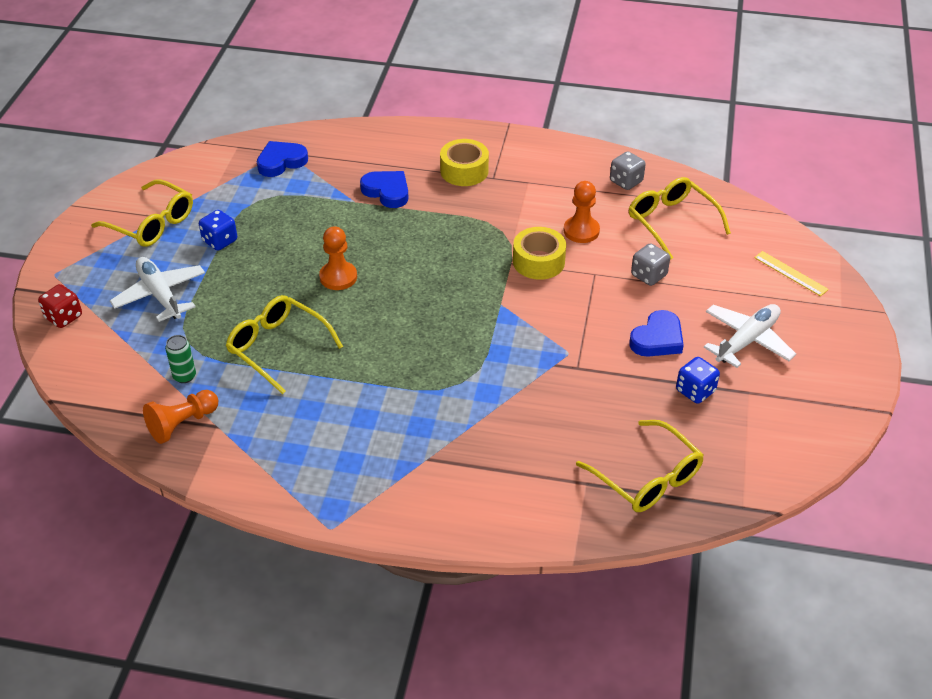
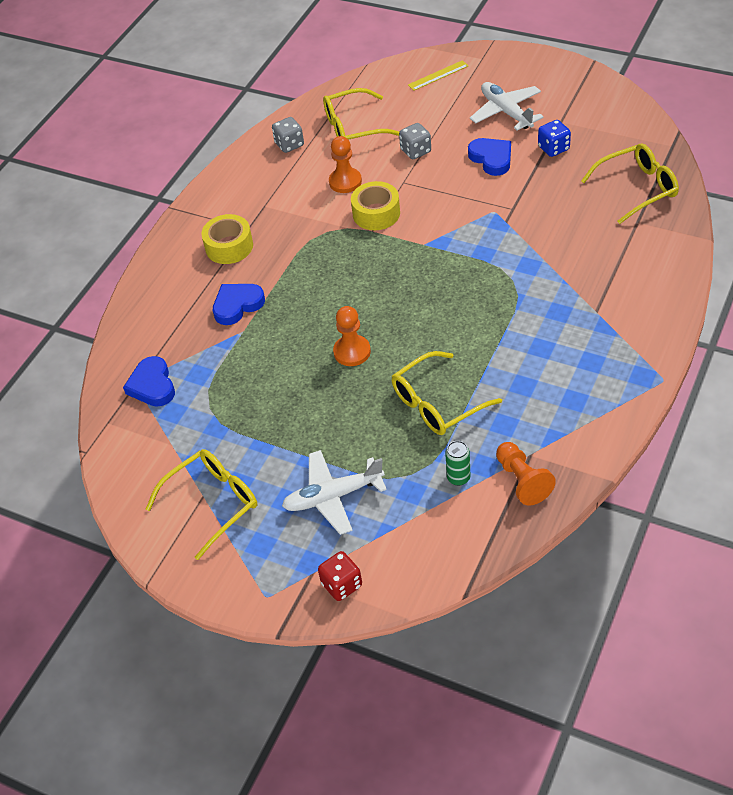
camera: 70 degrees left, 5 degrees up
blue dice [199,210,237,251] -> none

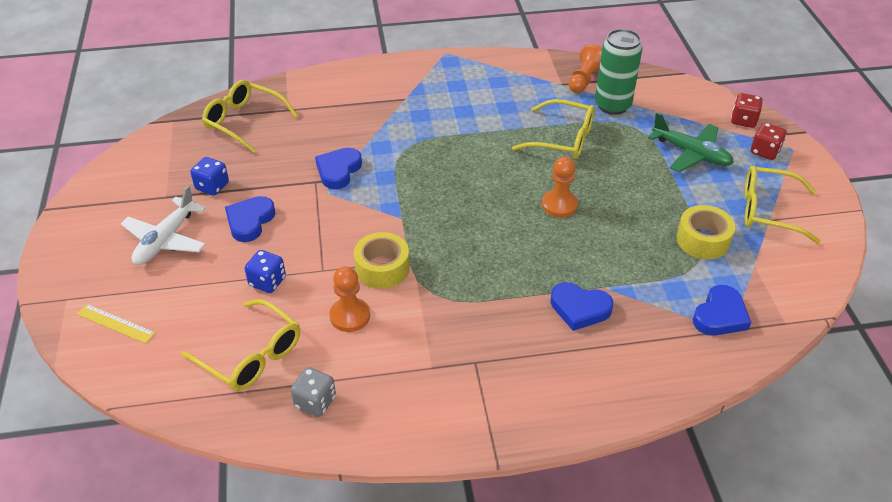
camera: 130 degrees left, 5 degrees down
yellow tape [201,214,253,264] -> yellow tape moved to [676,205,735,259]
white plane [282,450,387,535] -> green plane [648,113,734,172]
grey dice [399,123,431,159] -> blue dice [245,250,286,293]
green can [445,441,470,486] -> green can [595,29,642,115], size x2.04
none -> blue heart [315,148,362,189]
none -> red dice [751,123,787,160]

